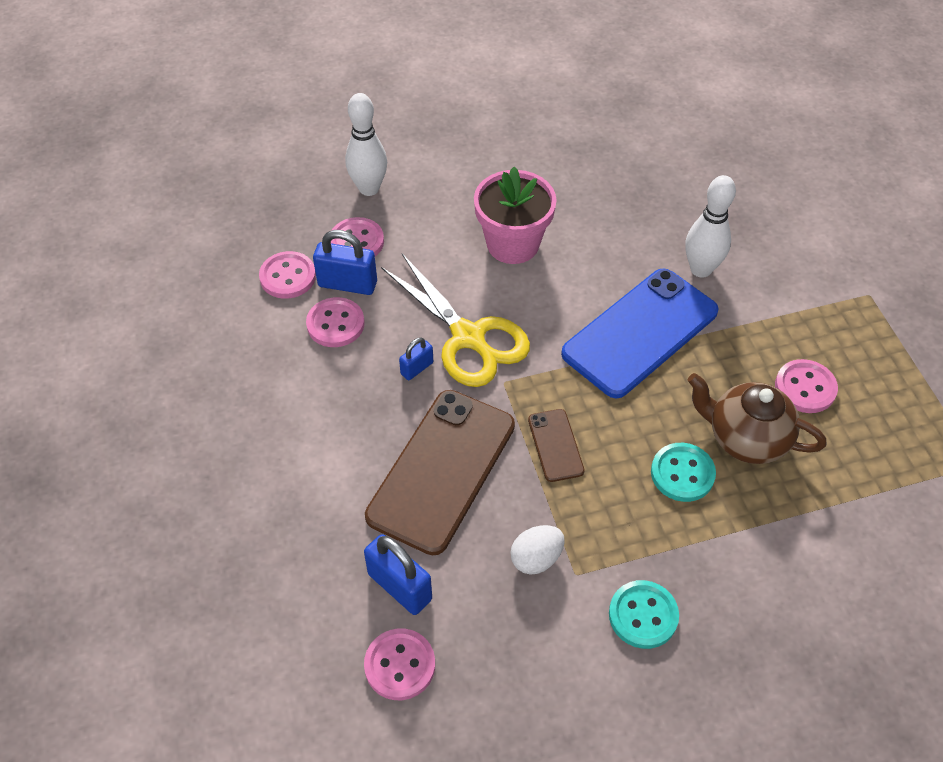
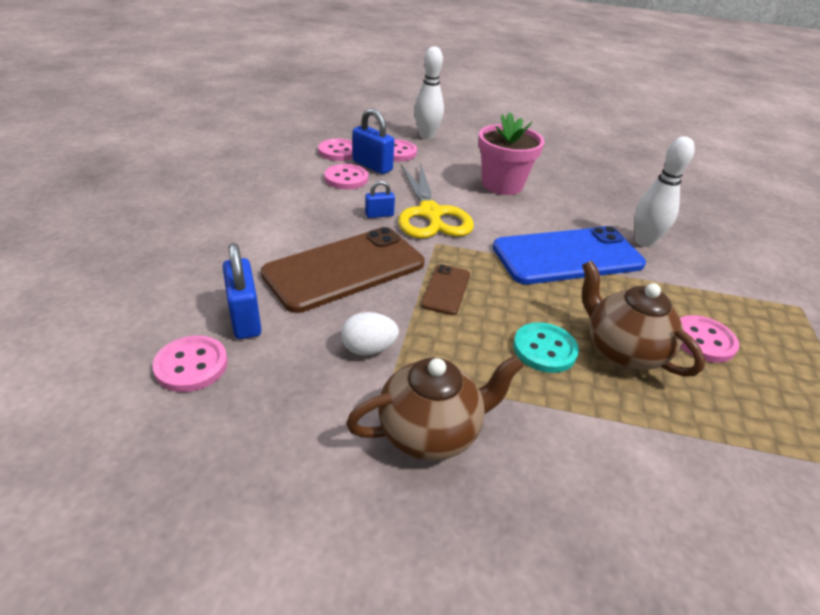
camera: 25 degrees right, 15 degrees down
turquoise button [609,580,679,649] -> brown teapot [346,356,523,461]

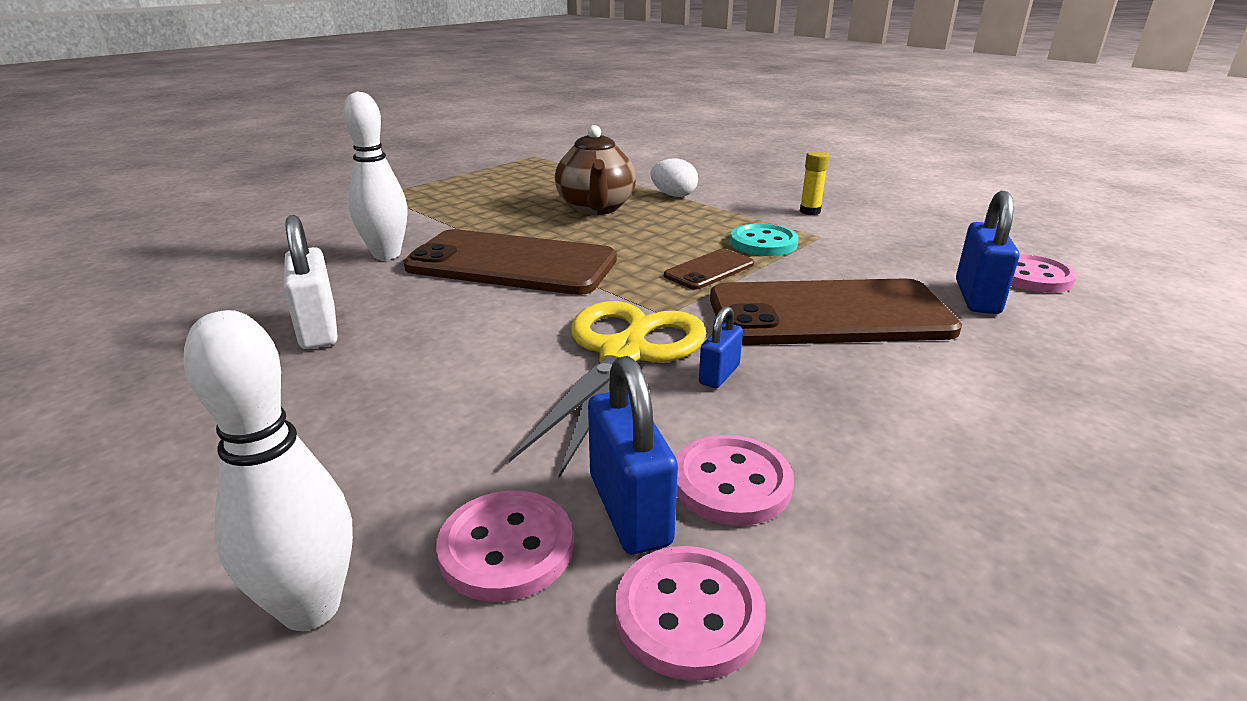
camera: 145 degrees left, 10 degrees down
white egg [341,312,399,355] -> white egg moved to [651,158,698,197]
brown teapot [346,356,523,461] -> yellow glue stick [800,151,829,215]
blue padlock [365,181,395,218] -> blue padlock turned 75 degrees counterclockwise [699,306,743,388]
pink flower pot [478,112,544,195] -> none
blue phone [493,226,646,284] -> brown phone [404,229,617,295]
turquoise button [513,322,579,373] -> turquoise button moved to [730,223,799,256]
pink button [680,315,739,363] -> none
none -> white padlock [283,215,338,349]

